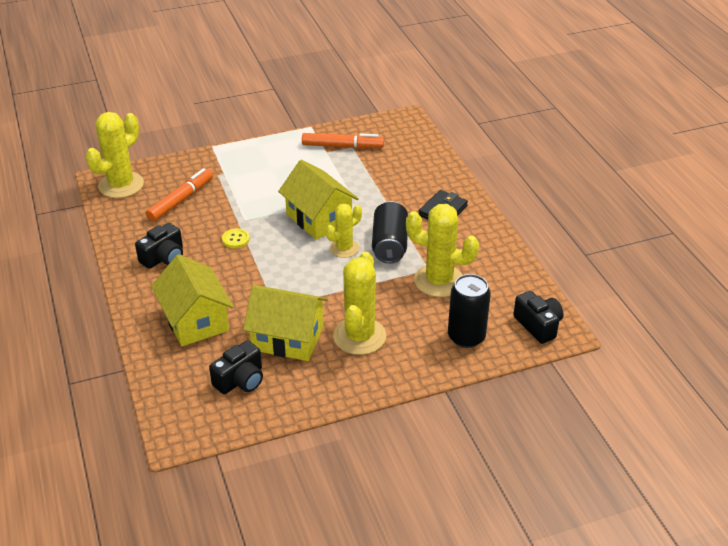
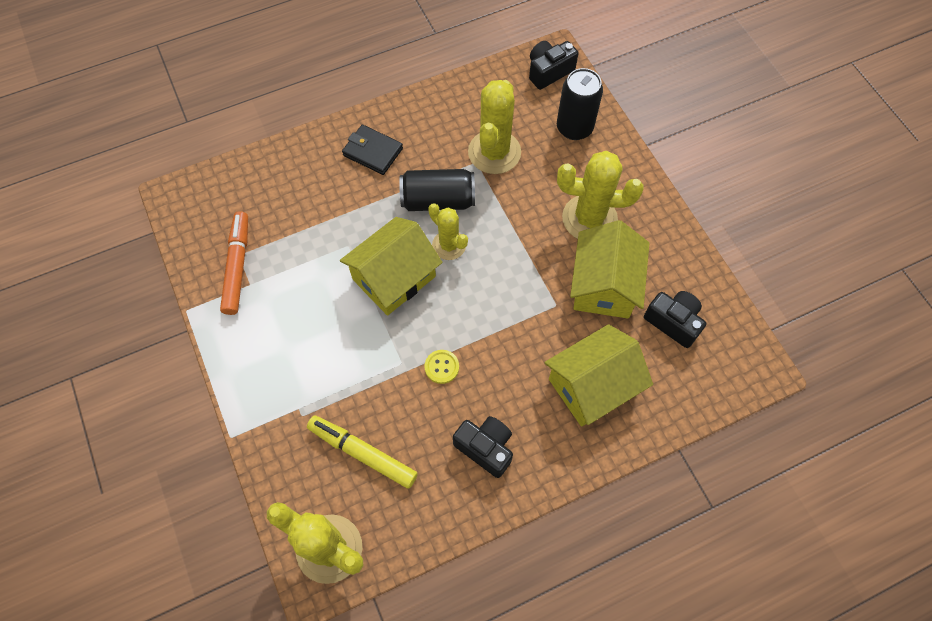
camera: 95 degrees left, 25 degrees up
orange marker [146,168,213,222] -> yellow marker [307,415,418,489]

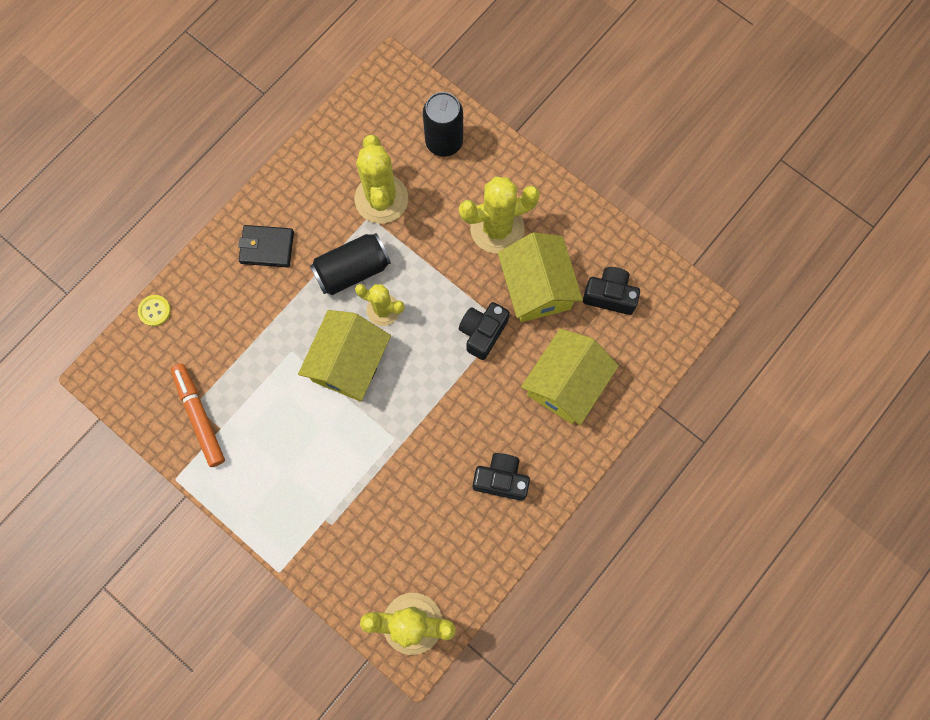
camera: 25 degrees left, 10 degrees up
yellow marker [307,415,418,489] -> none
yellow button [424,350,459,384] -> yellow button moved to [138,295,171,326]
black camera [529,41,579,90] -> black camera moved to [459,302,510,360]

